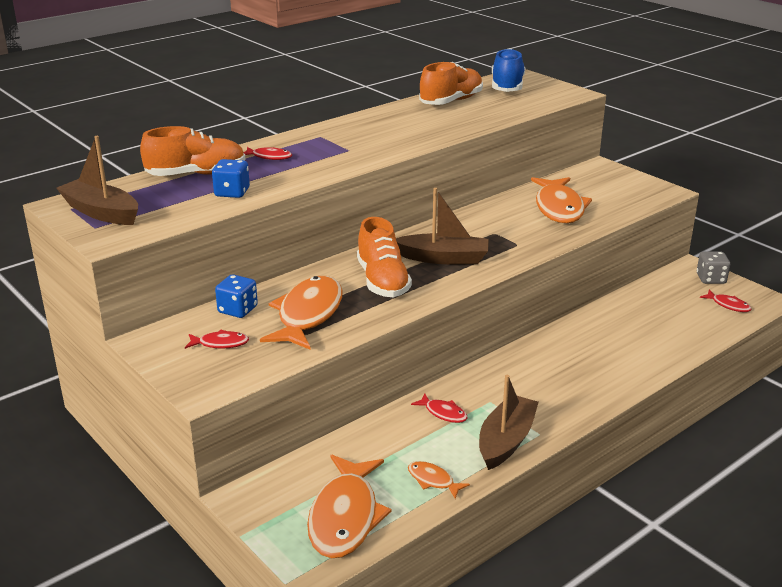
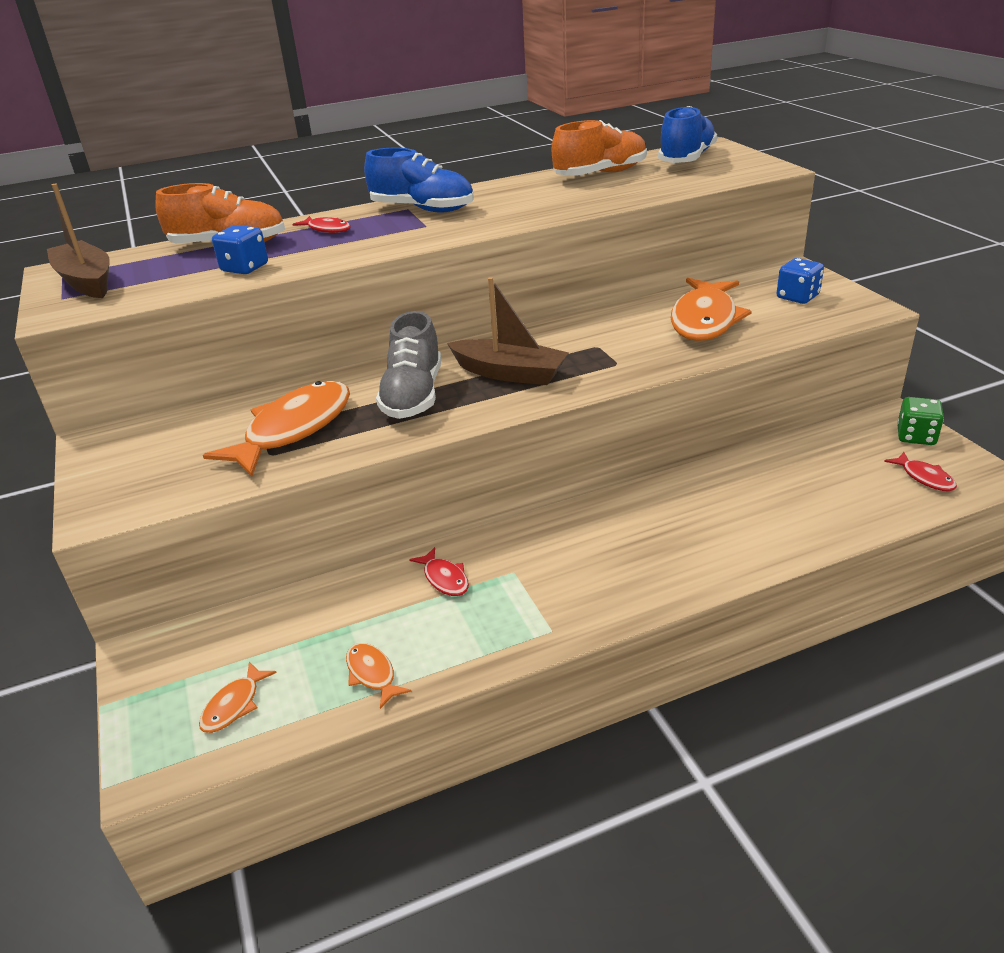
camera: 20 degrees right, 5 degrees up
red fish [185,329,249,349] -> none
blue dice [215,274,258,318] -> blue dice moved to [777,258,824,304]
orange fish [307,455,392,558] -> orange fish [199,662,277,733], size x0.46
orange shoe [357,217,412,298] -> grey shoe [376,311,441,419]
brown boat [479,375,539,470] -> none
grey dice [697,251,730,284] -> green dice [897,397,944,445]
none -> blue shoe [364,148,474,213]

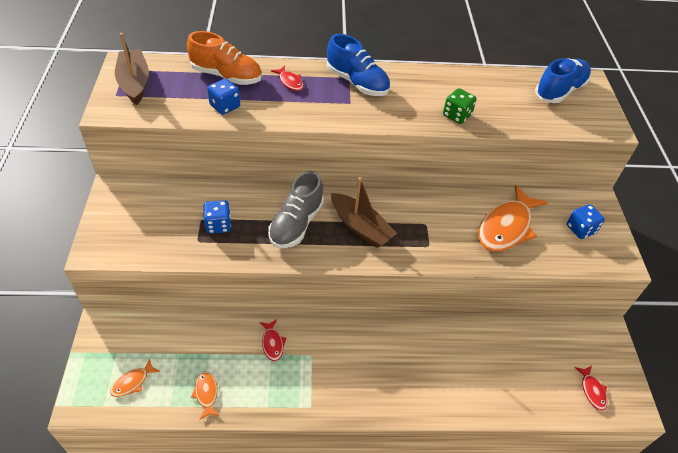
camera: 15 degrees right, 15 degrees up
orange fish [203,381,350,476] -> blue dice [203,200,231,234]
orange shoe [552,120,647,176] -> none
green dice [897,397,944,445] -> green dice moved to [443,88,477,124]

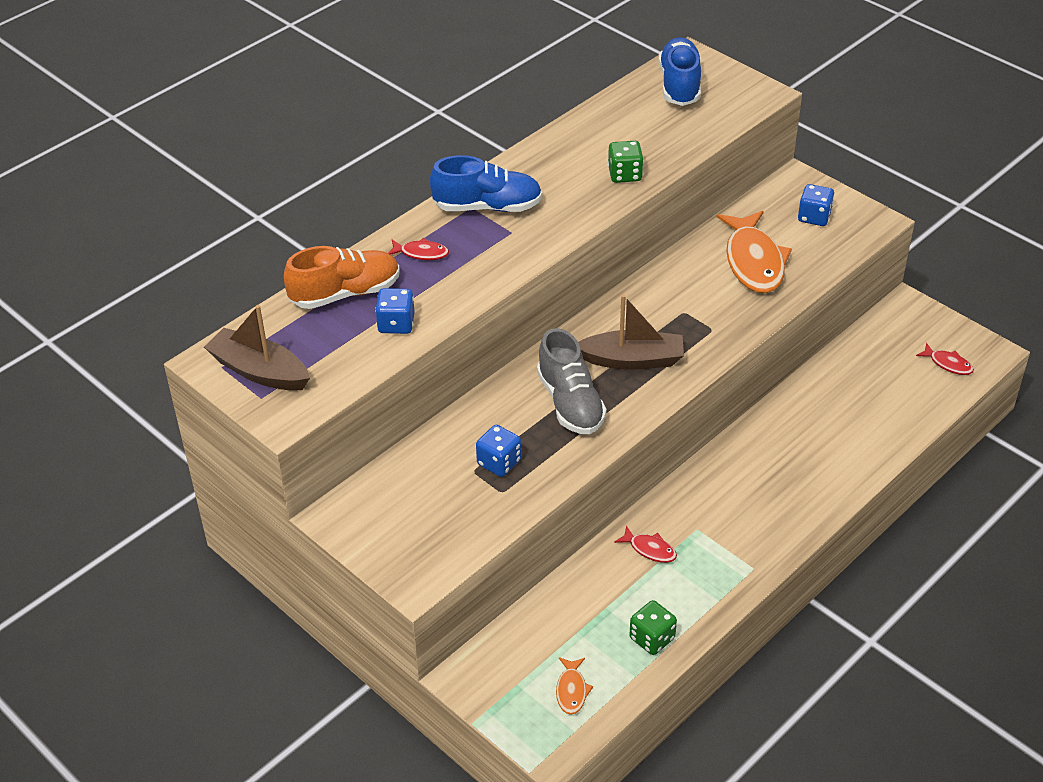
camera: 40 degrees left, 5 degrees down
orange fish [191,371,220,420] -> green dice [629,600,677,655]

